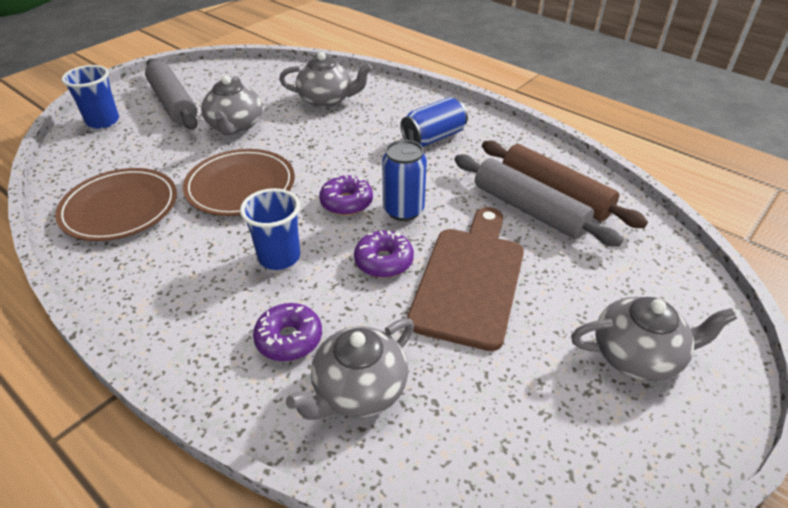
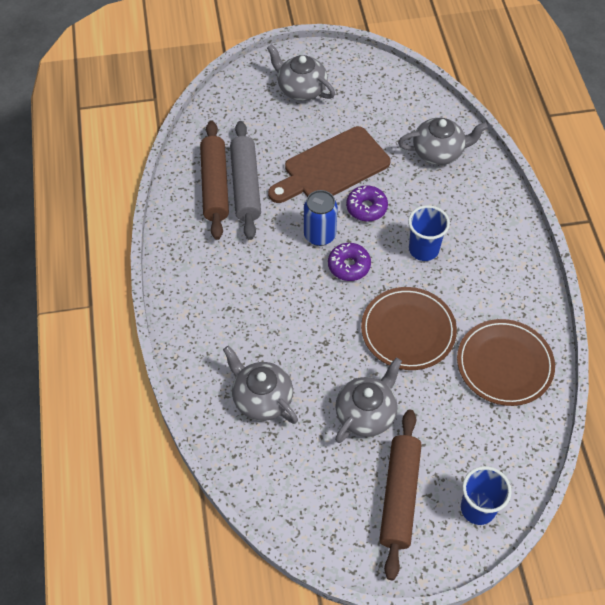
camera: 140 degrees left, 15 degrees up
grey rolling pin [145,58,198,130] -> brown rolling pin [379,410,422,580]
purple donut [253,303,322,361] -> none
blue can [400,97,468,147] -> none

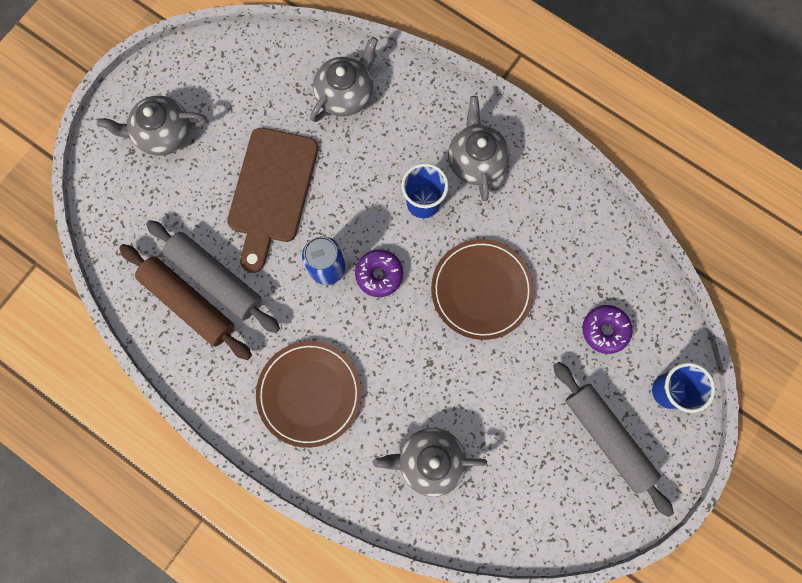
camera: 45 degrees left, 20 degrees up
grey teapot [335,358,402,443] -> grey teapot moved to [448,96,510,201]
purple donut [346,185,388,221] -> purple donut moved to [582,305,633,354]
brown rolling pin [379,410,422,580] -> grey rolling pin [553,362,674,517]
brown plate [457,319,555,406] -> brown plate moved to [256,341,362,448]

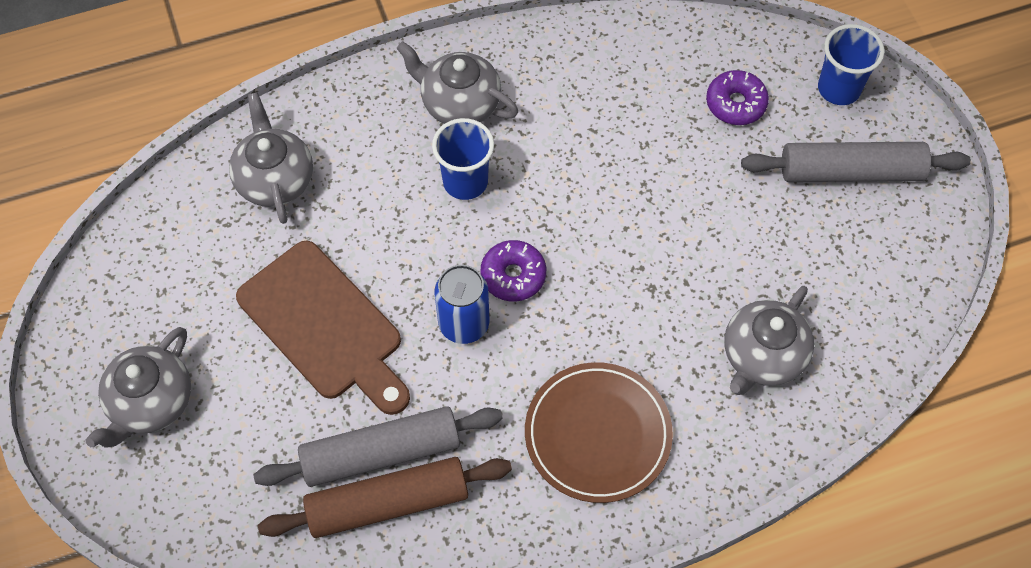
camera: 55 degrees left, 15 degrees down
brown plate [431,239,534,340] -> none

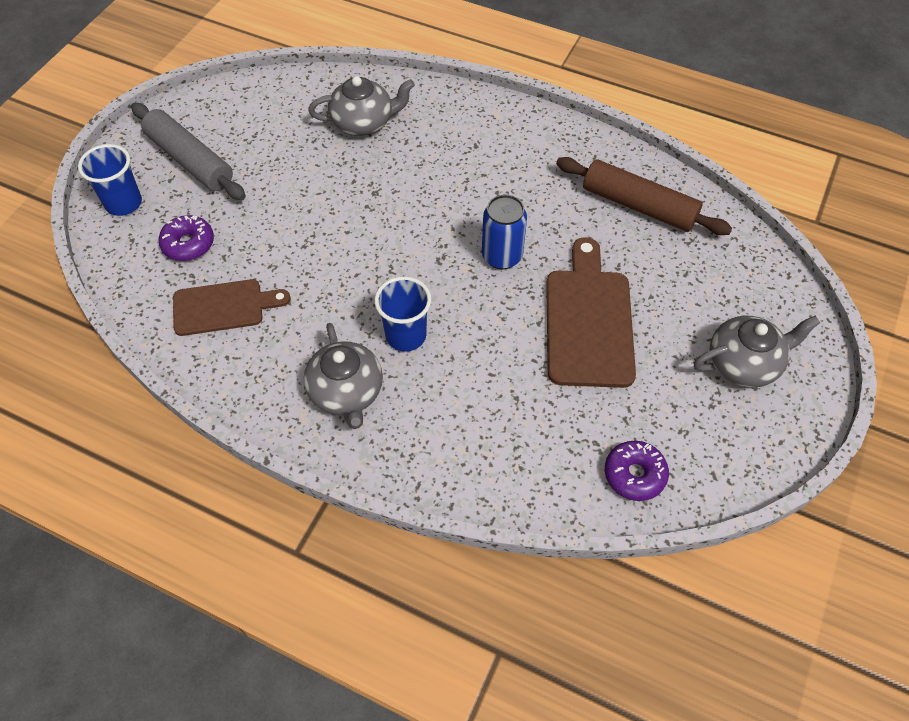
camera: 135 degrees left, 5 degrees down
grey teapot [229,92,313,224] -> none
grey rolling pin [253,406,503,487] -> none
purple donut [481,240,546,302] -> purple donut moved to [605,441,669,501]
brown plate [525,362,673,503] -> none
none -> brown cutting board [173,279,290,336]

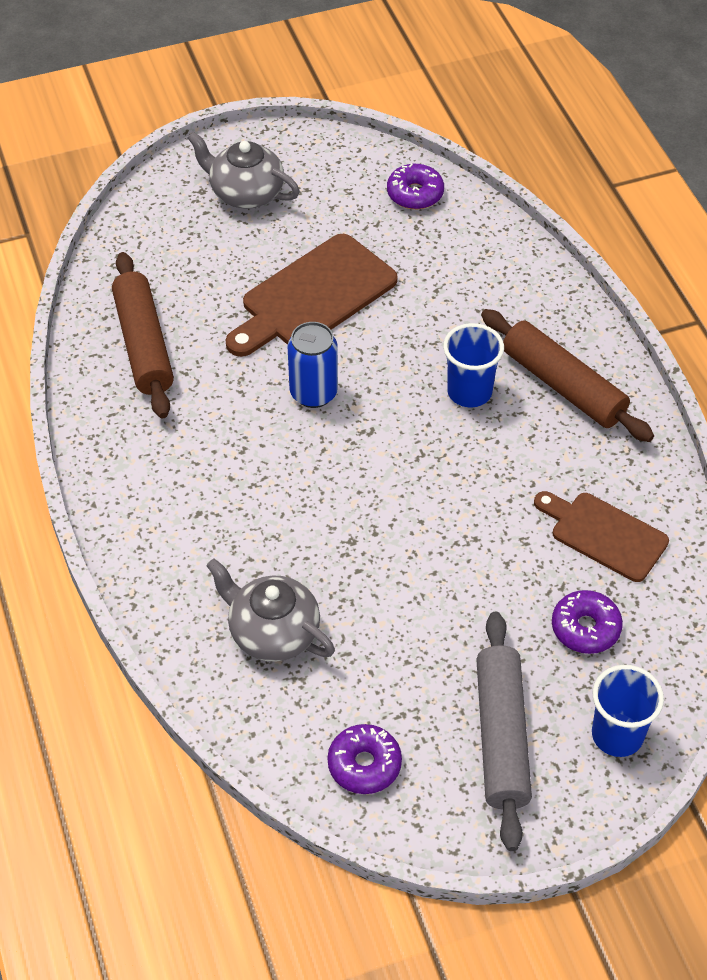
camera: 135 degrees left, 5 degrees down
grey teapot [304,323,383,429] -> brown rolling pin [481,309,654,442]
none -> purple donut [327,724,402,794]

